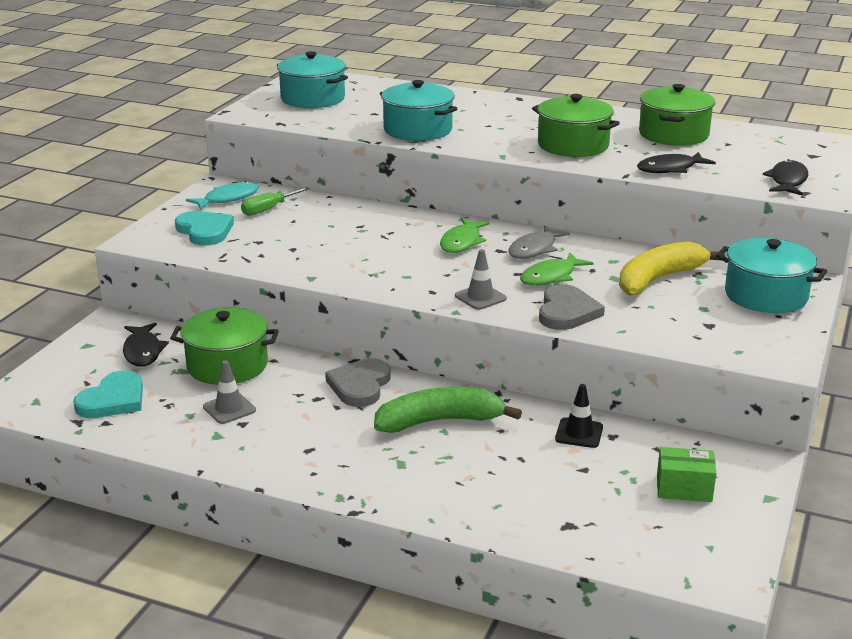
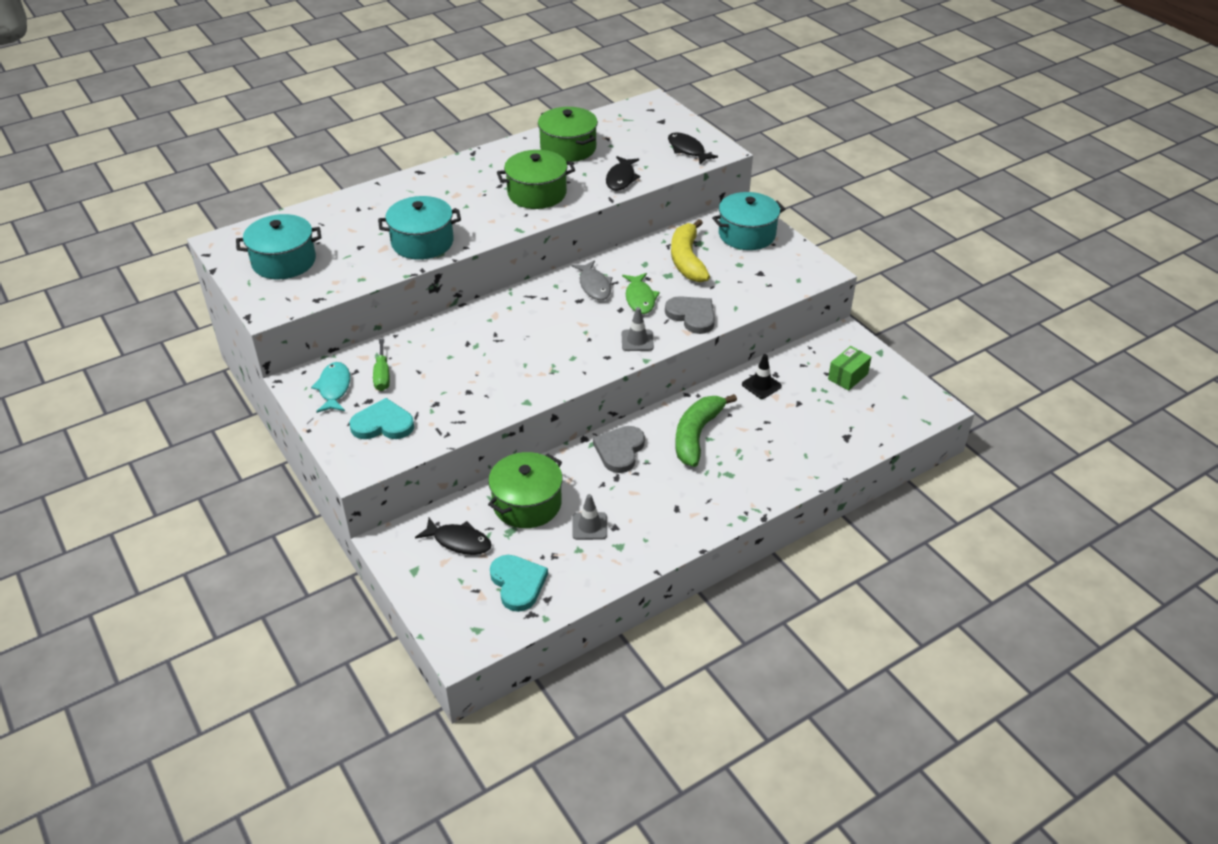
camera: 55 degrees left, 15 degrees up
grey heart [325,358,391,407] -> grey heart turned 60 degrees clockwise [593,426,645,473]
green fish [440,218,489,253] -> none

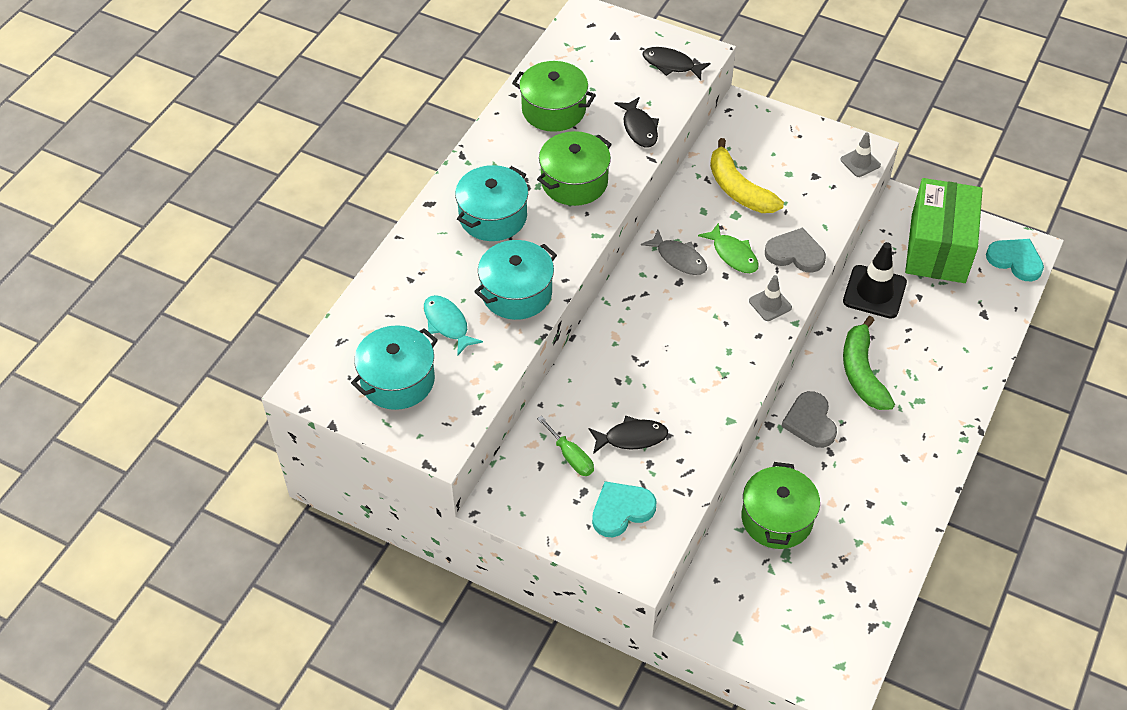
camera: 30 degrees left, 10 degrees up
turquoise fish [311,362,350,413] -> turquoise fish moved to [424,295,483,356]
black fish [415,518,492,555] -> black fish moved to [589,416,668,454]
turquoise heart [490,555,548,612] -> turquoise heart moved to [986,239,1044,281]
grey traffic cone [572,494,607,540] -> grey traffic cone moved to [840,133,881,177]
turquoise pot [712,192,785,250] -> turquoise pot moved to [455,165,528,241]
black traffic cone [742,354,782,399] -> black traffic cone [843,242,907,319], size x1.75
green box [828,346,872,391] -> green box [905,178,983,283], size x2.31

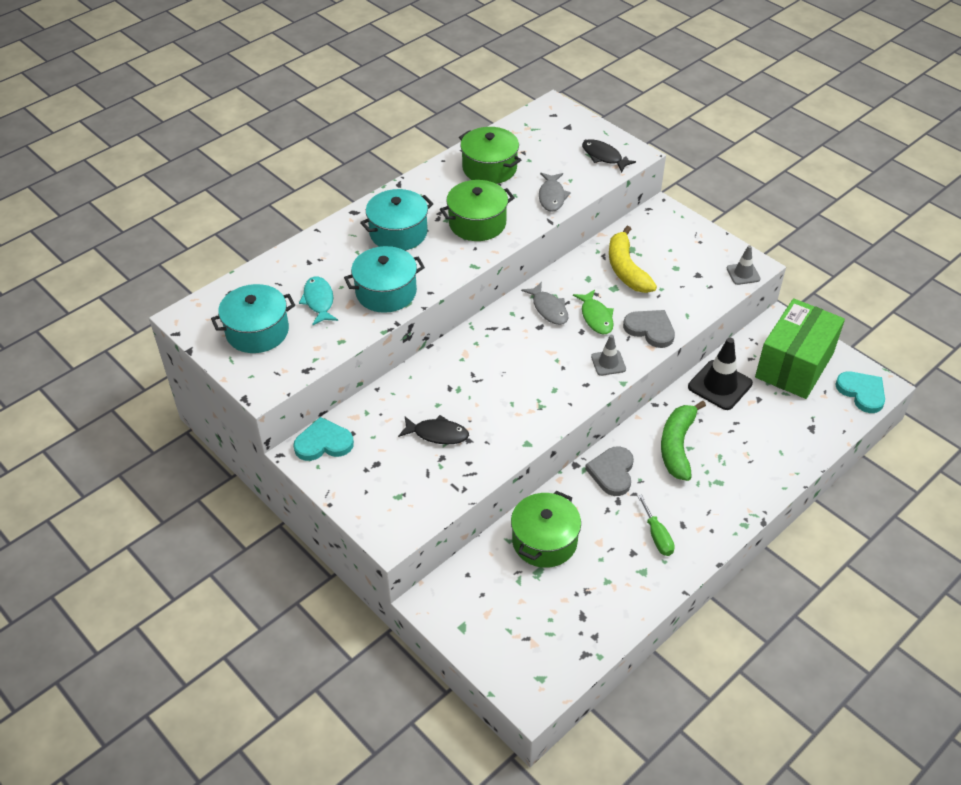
camera: 20 degrees right, 5 degrees down
green screwdriver [537,416,594,476] -> green screwdriver moved to [637,495,675,556]
turquoise heart [592,481,656,537] -> turquoise heart moved to [293,417,354,461]
black fish [614,97,659,147] -> grey fish [539,173,571,212]

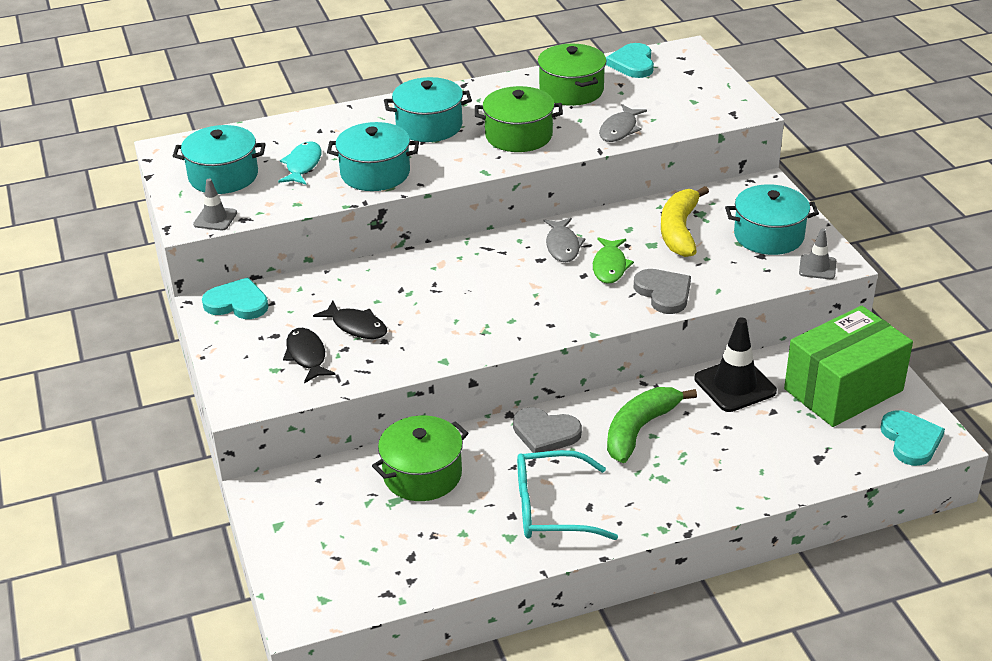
camera: 25 degrees right, 10 degrees down
black fish [582,139,636,173] -> black fish moved to [283,328,335,383]
grey heart [585,447,634,496] -> grey heart turned 105 degrees counterclockwise [513,407,582,453]
grey traffic cone [591,335,626,376] -> grey traffic cone moved to [193,179,237,230]
green screwdriver [637,495,675,556] -> turquoise glasses [517,450,618,540]
none -> turquoise heart [606,43,654,78]
none -> turquoise pot [725,184,819,255]

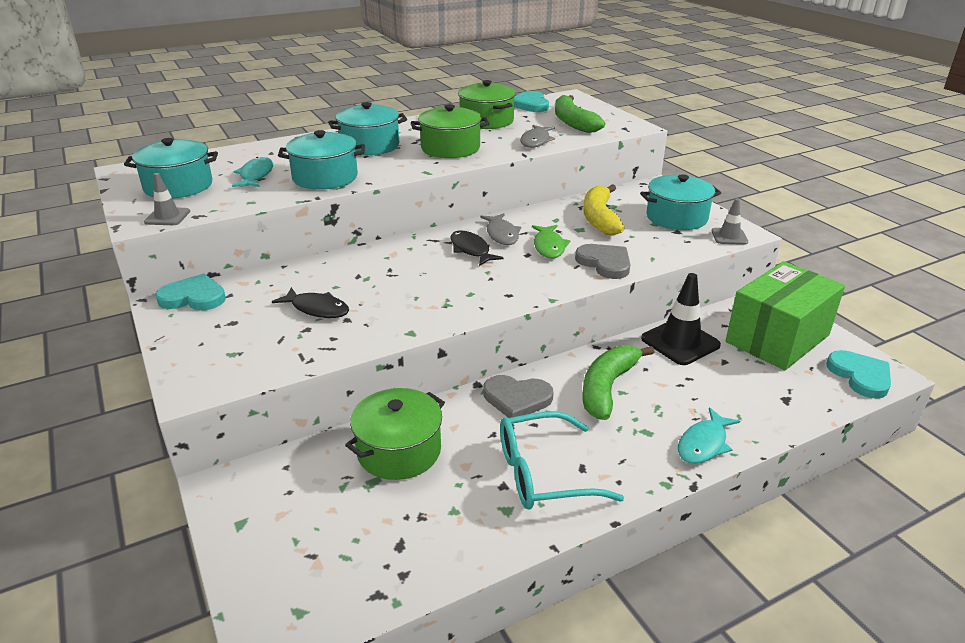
camera: 10 degrees left, 5 degrees down
black fish [283,328,335,383] -> black fish moved to [450,230,503,266]
none -> green banana [555,95,605,133]
none -> turquoise fish [678,407,740,464]

